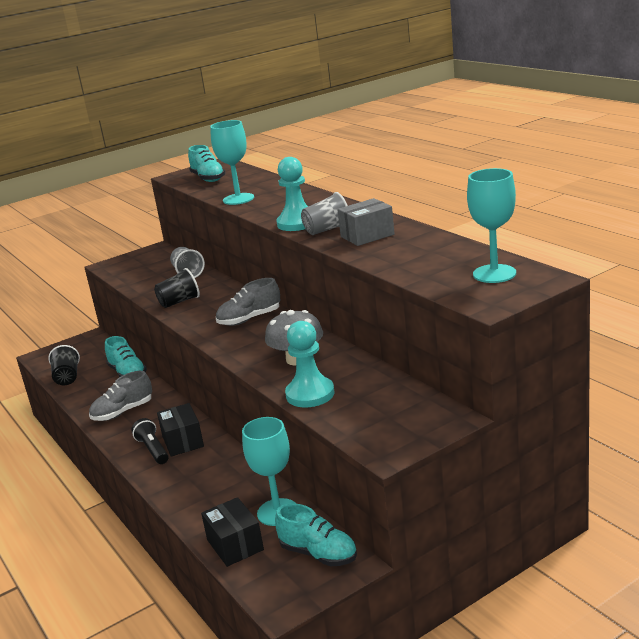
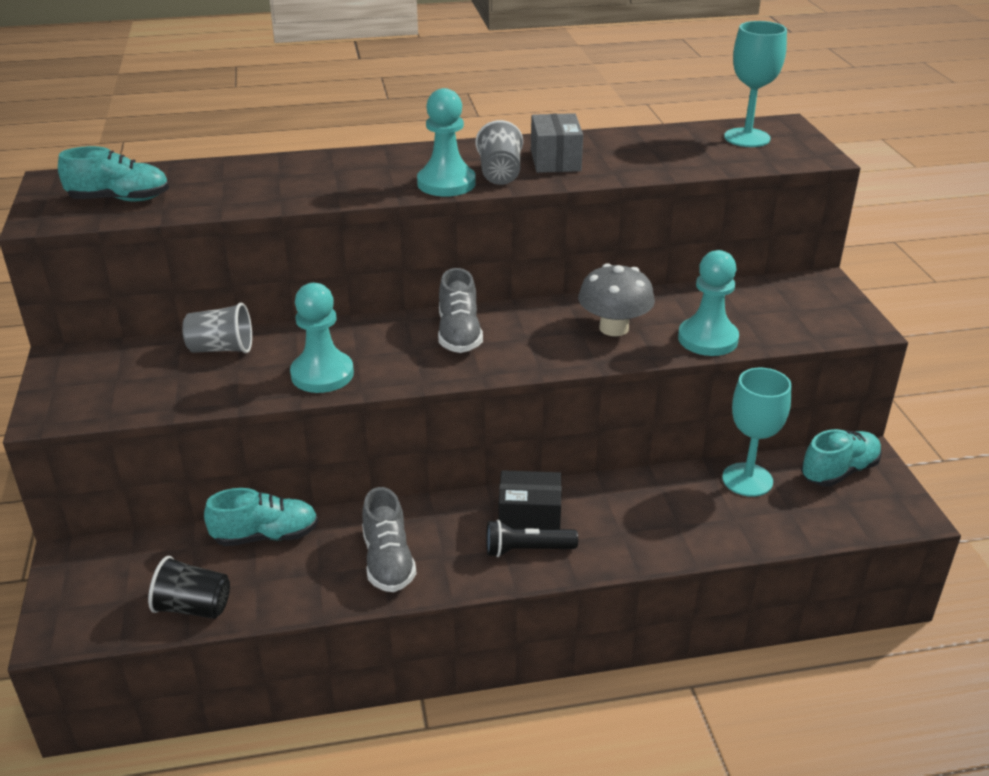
camera: 70 degrees left, 10 degrees up
black cup [154,268,200,308] -> turquoise pawn [290,283,354,393]
black box [201,497,264,567] -> none
turquoise goblet [210,120,254,205] -> none

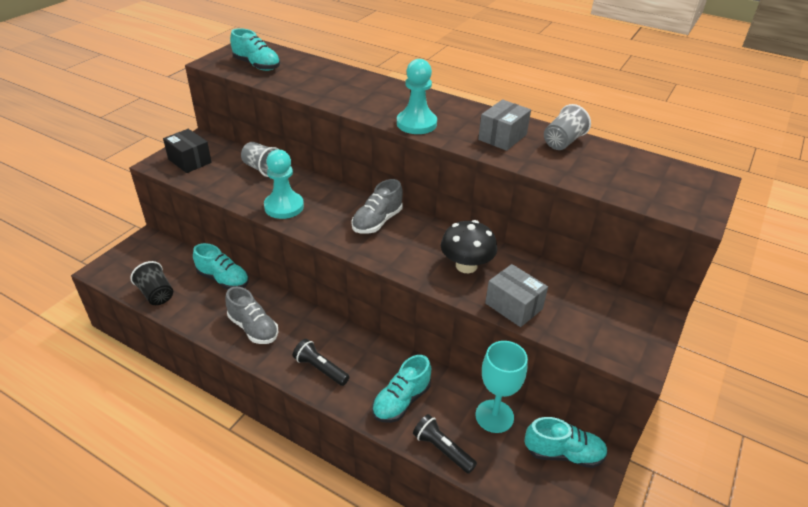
camera: 40 degrees right, 5 degrees up
grey shoe [362,487,416,592] -> grey shoe turned 75 degrees counterclockwise [225,287,278,344]
grey cup [476,120,523,185] -> grey cup moved to [544,104,591,150]
black box [499,470,562,529] -> black box moved to [163,129,212,173]
grey mushroom [578,263,655,336] -> black mushroom [441,220,497,273]
turquoise pawn [678,250,739,356] -> grey box [485,264,548,327]
turquoise goblet [724,21,787,147] -> none
none -> turquoise shoe [372,355,431,423]
none -> black flashlight [413,414,477,474]

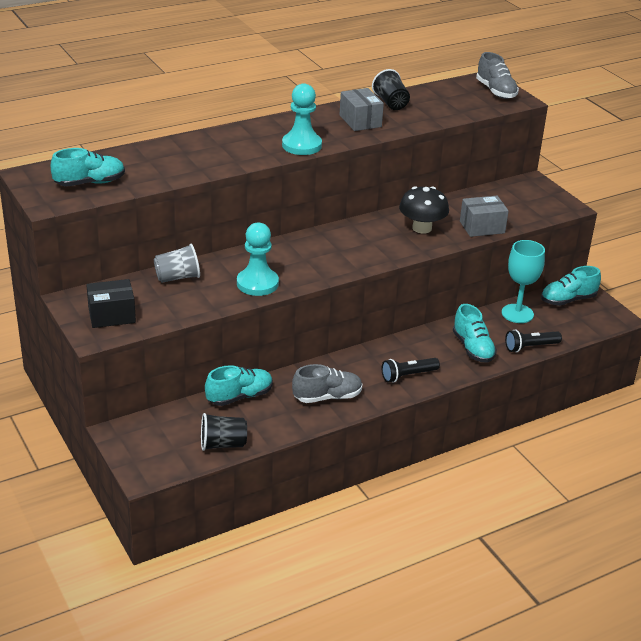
camera: 60 degrees left, 5 degrees down
grey shoe [352,179,403,234] -> grey shoe moved to [476,52,519,99]
turquoise shoe [524,417,608,468] -> turquoise shoe turned 150 degrees counterclockwise [541,266,601,306]
grey cup [544,104,591,150] -> black cup [372,69,410,110]

